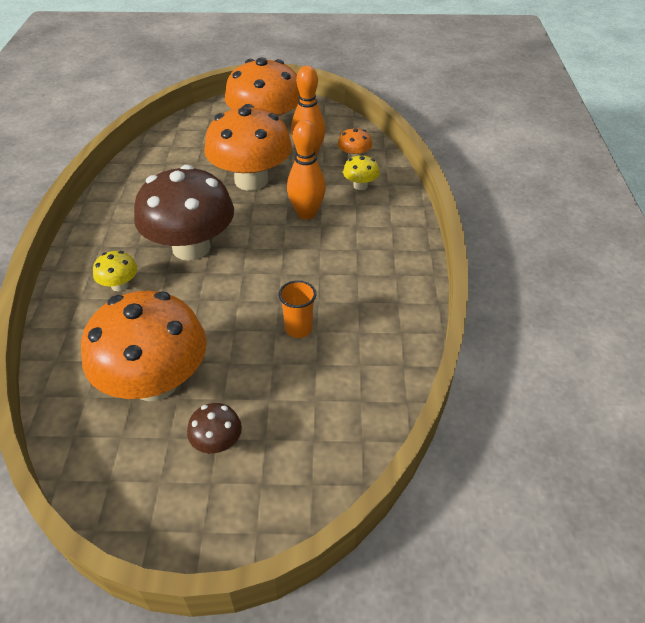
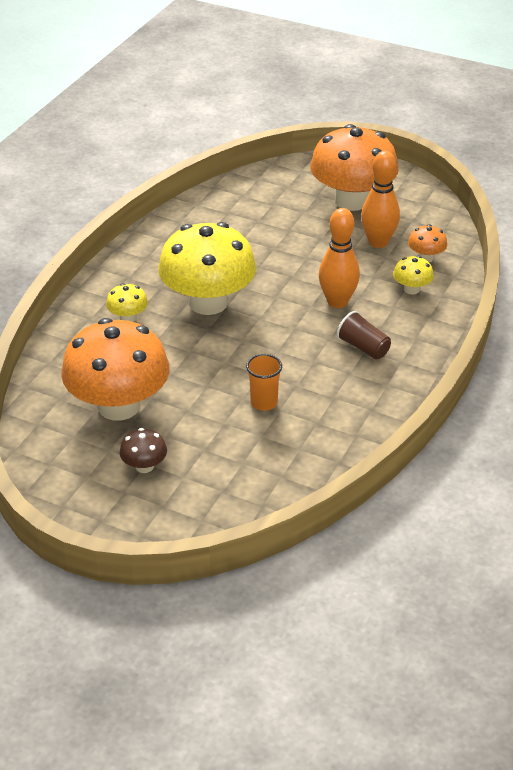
camera: 25 degrees right, 5 degrees down
brown mushroom [134,165,234,261] -> yellow mushroom [158,222,256,315]
orange mushroom [204,104,292,191] -> none
none -> brown cup [337,311,391,360]

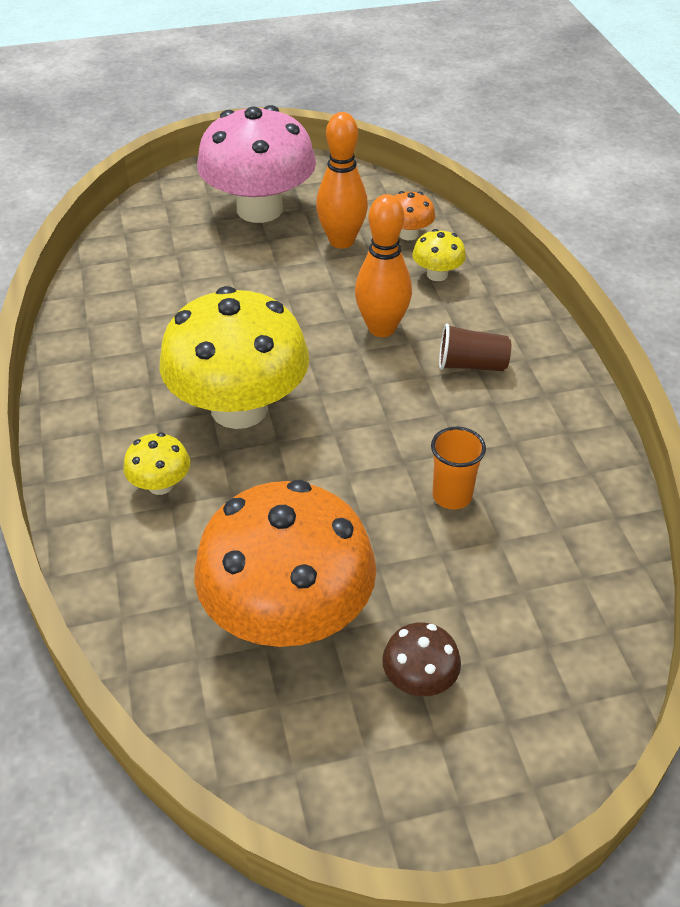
camera: 40 degrees left, 5 degrees up
orange mushroom [310,124,399,211] -> pink mushroom [197,105,316,223]

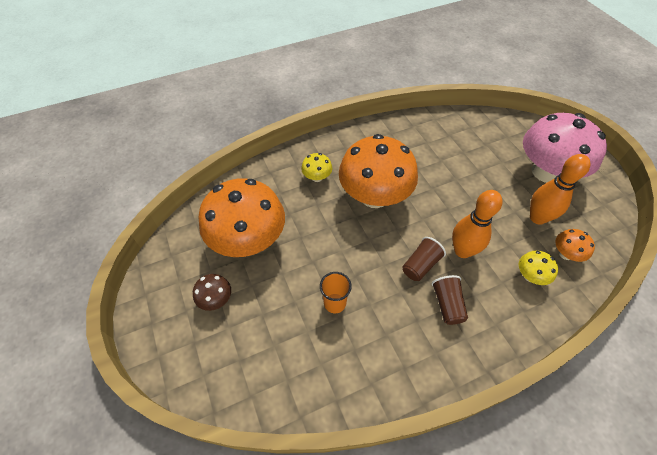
camera: 80 degrees right, 10 degrees up
yellow mushroom [160,286,309,429] -> orange mushroom [339,134,418,208]
none -> brown cup [402,237,446,281]

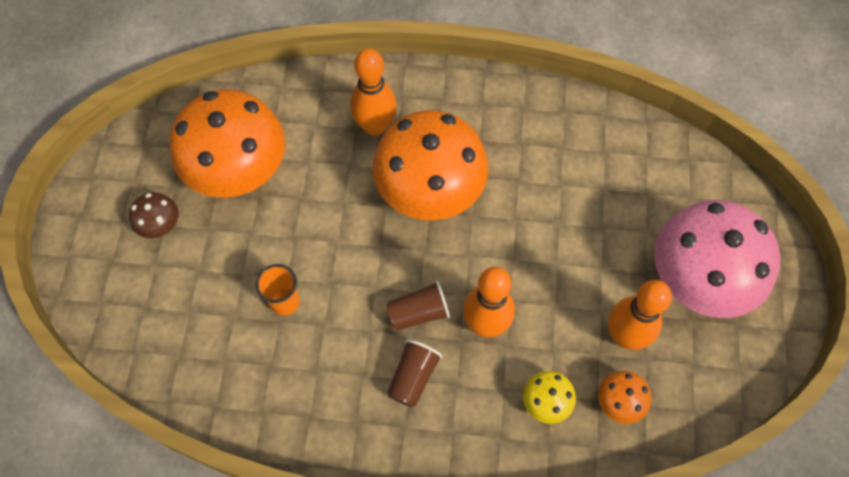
camera: 30 degrees right, 10 degrees up
yellow mushroom [301,153,332,182] -> orange bowling pin [350,48,397,136]

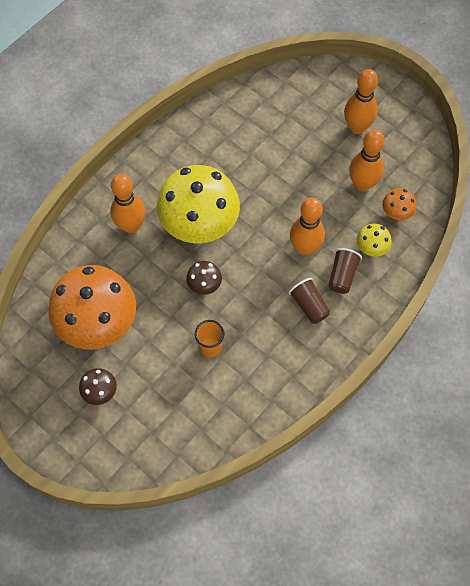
camera: 55 degrees left, 0 degrees up
orange mushroom [373,110,488,220] -> yellow mushroom [157,165,240,243]
brown cup [386,281,450,331] -> brown cup moved to [328,248,362,294]
pink mushroom [654,200,780,318] -> orange bowling pin [344,69,378,134]
none -> brown mushroom [186,261,222,295]

